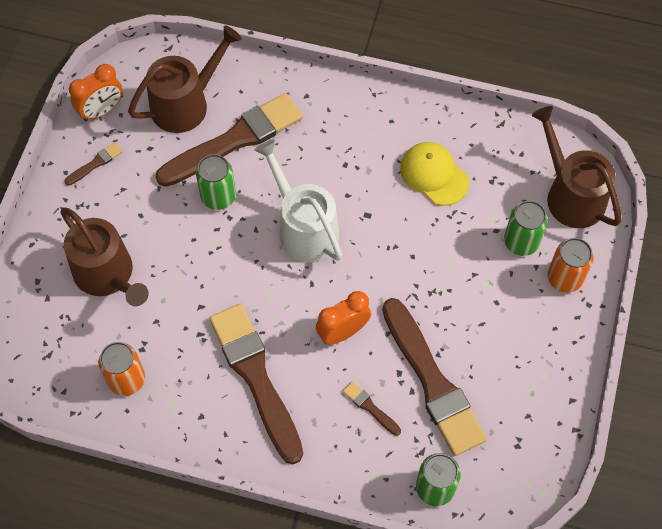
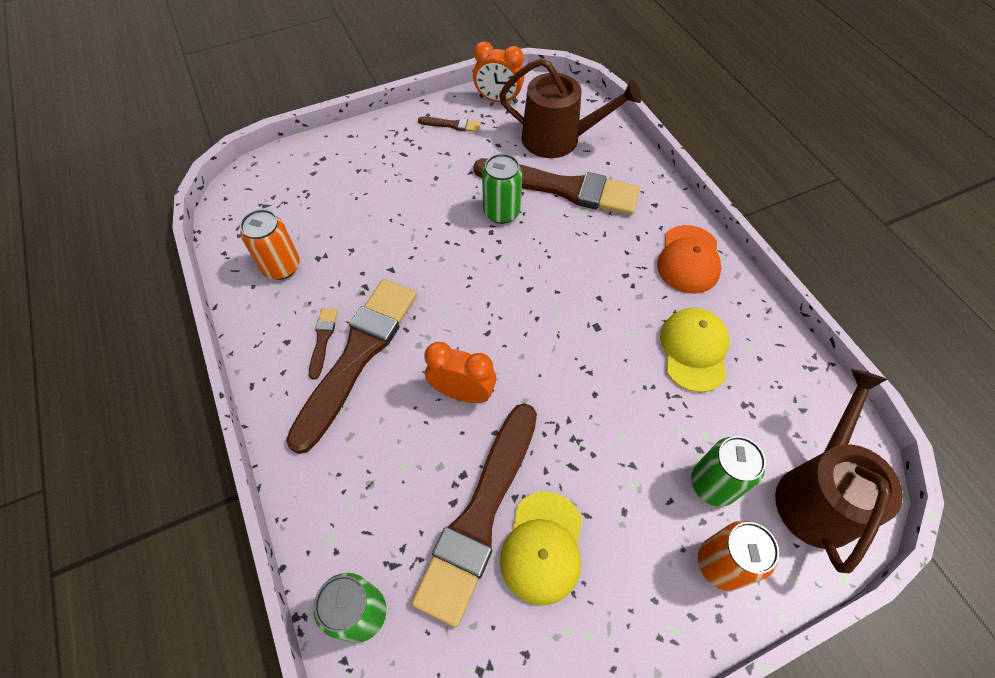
camera: 50 degrees right, 5 degrees down
brown watering can [60,207,149,306] -> none
white watering can [254,140,342,262] -> none
brown brush [343,381,401,436] -> brown brush moved to [309,308,338,380]
none -> yellow cap [500,491,582,606]
none -> orange cap [657,225,721,294]

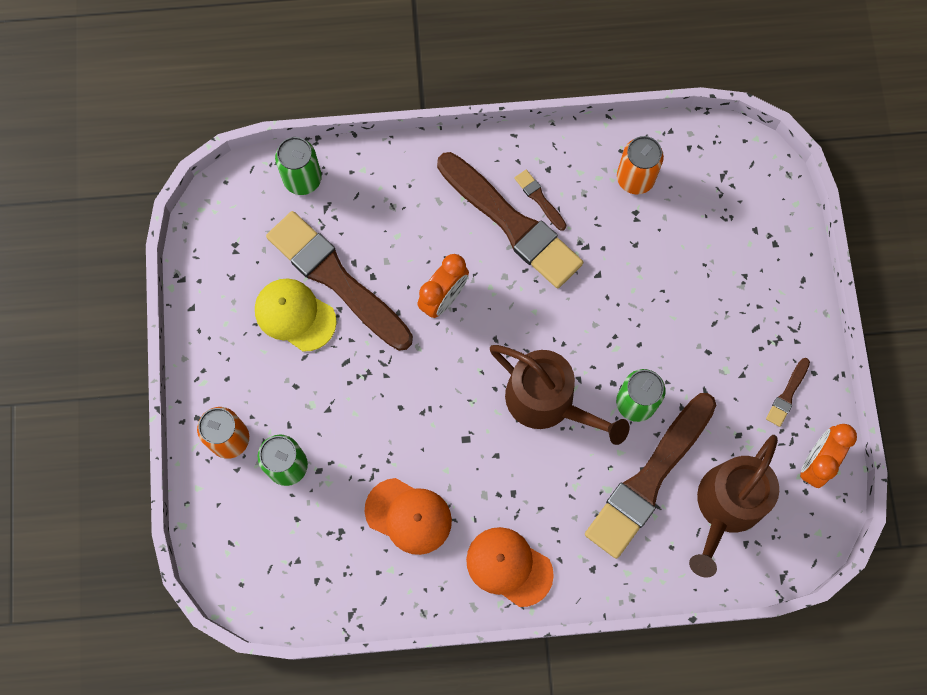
camera: 110 degrees right, 15 degrees up
brown brush [309,308,338,380] -> brown brush turned 150 degrees counterclockwise [514,170,566,231]
yellow cap [660,308,729,392] -> orange cap [364,478,452,555]
brown watering can [775,369,903,573] -> brown watering can moved to [490,345,629,445]

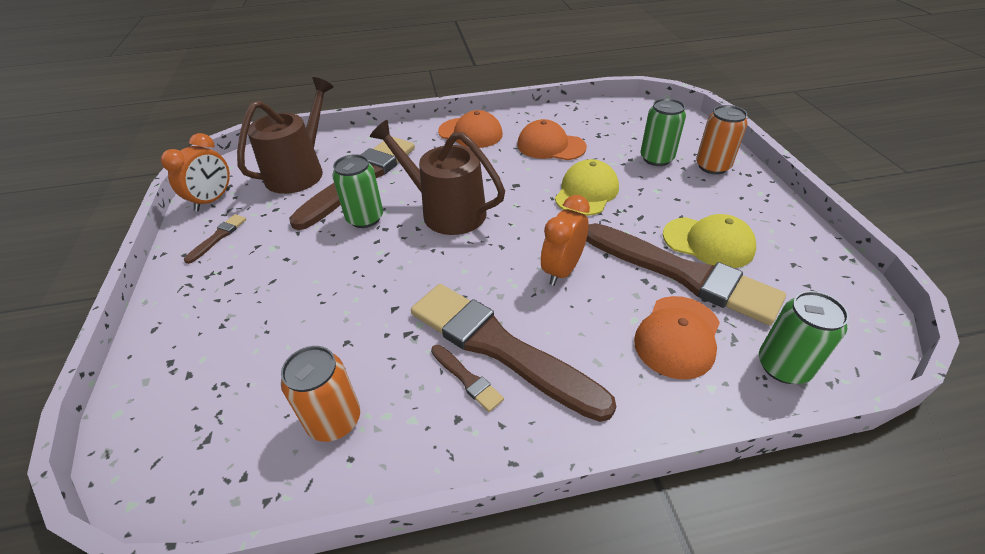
camera: 175 degrees right, 30 degrees down
none -> yellow cap [555,159,619,216]
none -> orange cap [634,296,720,380]

